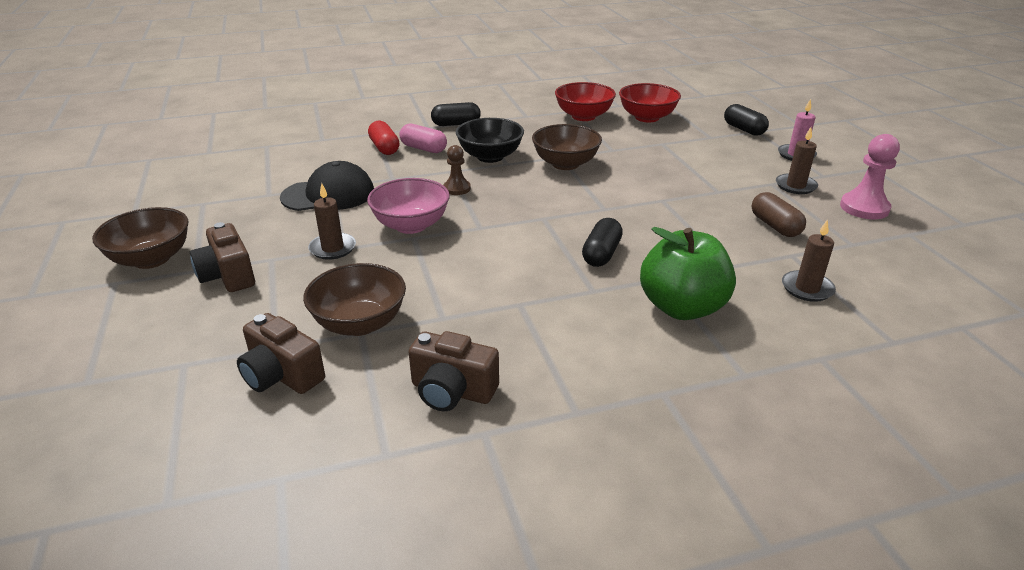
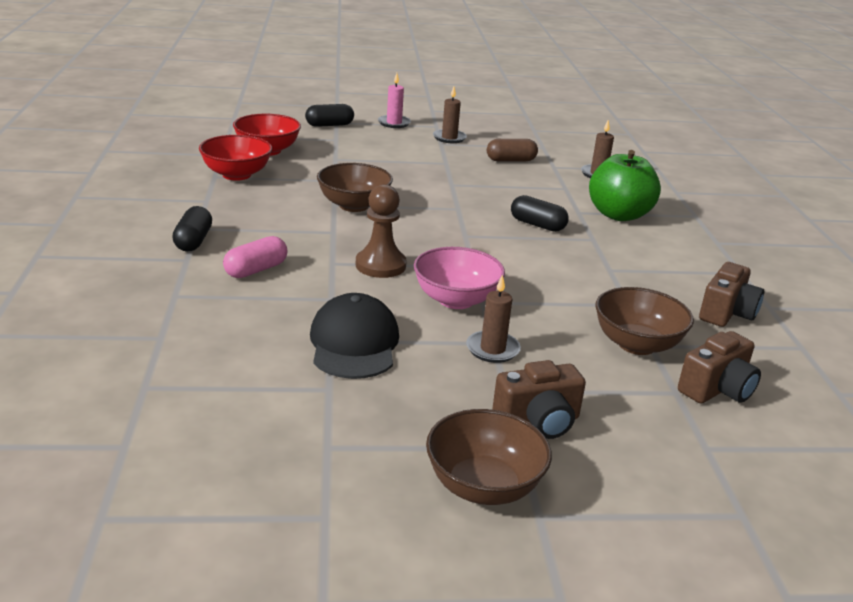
camera: 80 degrees left, 5 degrees down
red capsule [368,121,399,155] -> none
brown pawn [443,145,471,195] -> brown pawn [356,184,407,278], size x1.60
black bowl [456,118,524,163] -> none
pink pawn [840,134,900,220] -> none

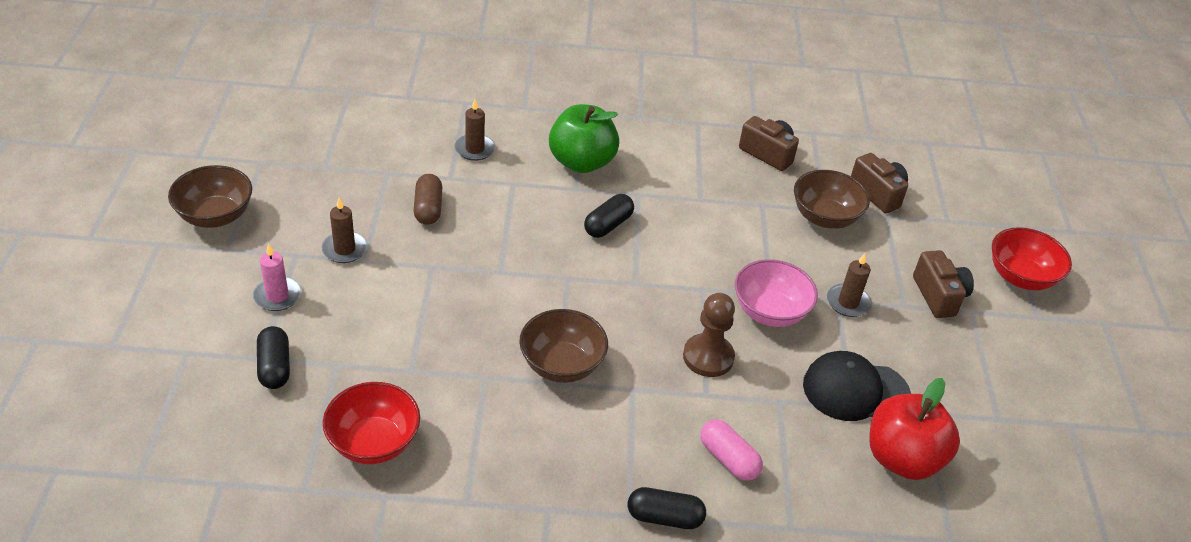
camera: 85 degrees left, 15 degrees up
red bowl [199,135,272,181] -> red bowl moved to [992,227,1072,290]
brown bowl [426,409,552,505] -> brown bowl moved to [168,165,252,228]
none -> red apple [869,378,960,480]

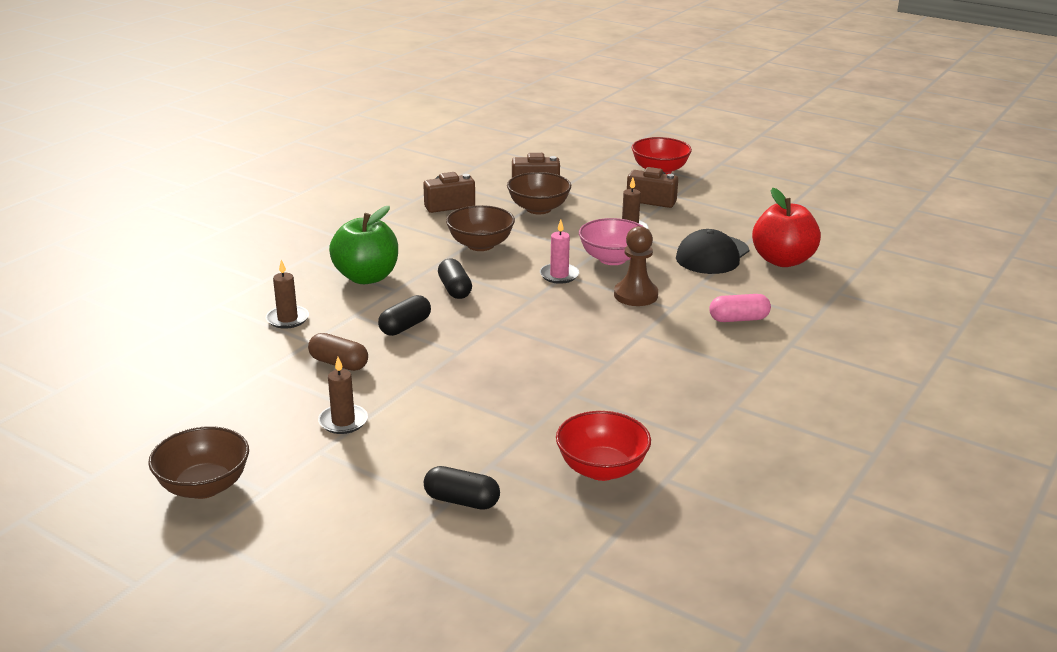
camera: 55 degrees left, 15 degrees down
pink candle [253,243,301,311] -> pink candle moved to [540,219,579,284]
brown bowl [519,309,608,383] -> brown bowl moved to [446,205,515,251]
black capsule [628,487,706,529] -> black capsule moved to [378,295,431,336]

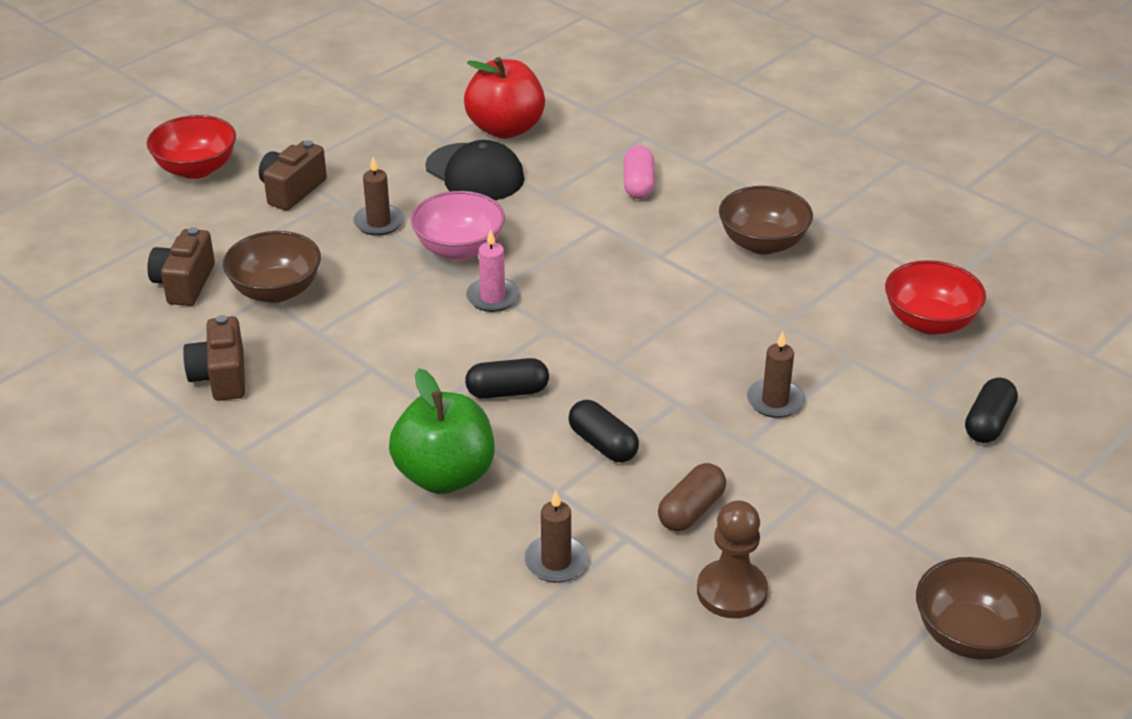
camera: 80 degrees left, 10 degrees up
brown candle [318,357,368,434] -> brown candle moved to [747,331,805,418]
brown bowl [446,205,515,251] -> brown bowl moved to [719,186,813,255]
brown pawn [614,226,658,306] -> brown pawn moved to [697,500,768,618]

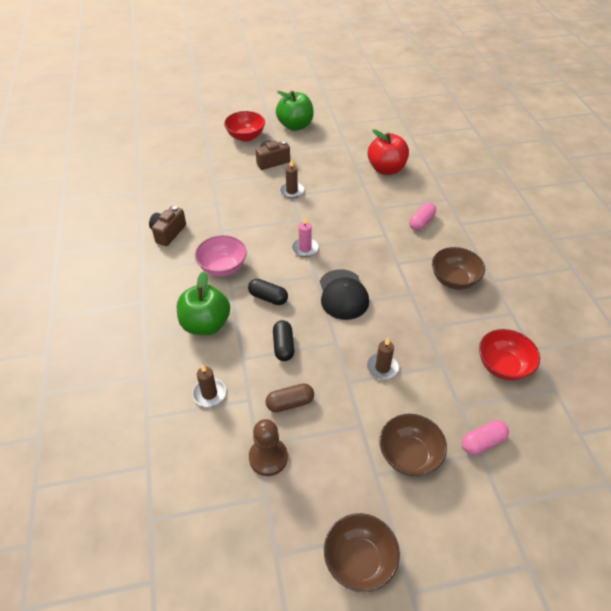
camera: 35 degrees right, 10 degrees up
brown camera [147,227,215,306] -> none
brown bowl [223,231,321,303] -> brown bowl moved to [380,414,447,476]
pink bowl [411,191,505,260] -> pink bowl moved to [195,235,247,277]
black cap [426,140,524,200] -> black cap moved to [320,269,369,320]
black capsule [965,378,1018,443] -> pink capsule [461,420,509,455]
none -> green apple [276,91,314,131]

